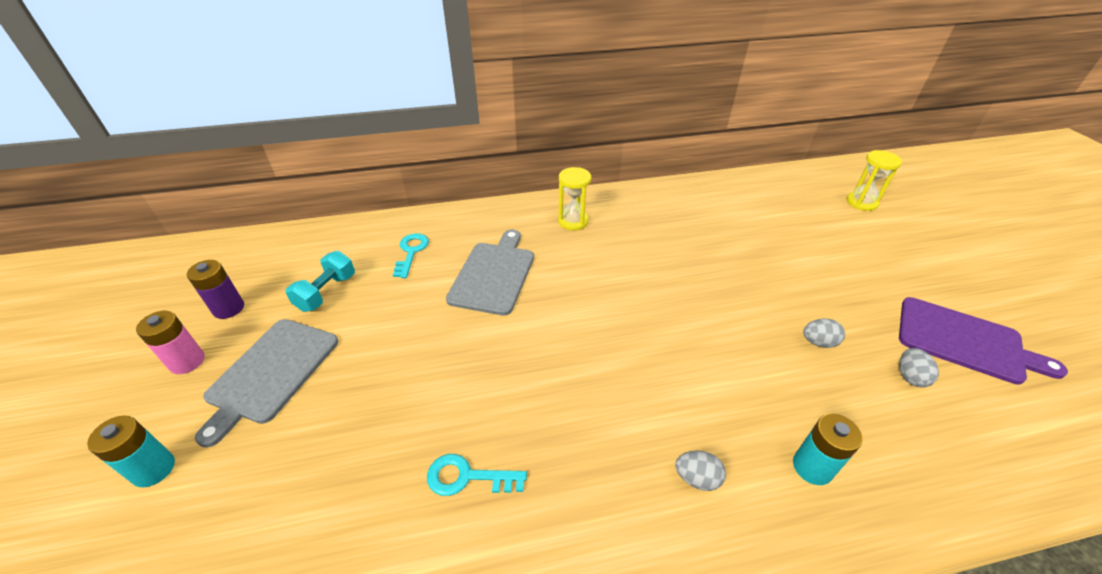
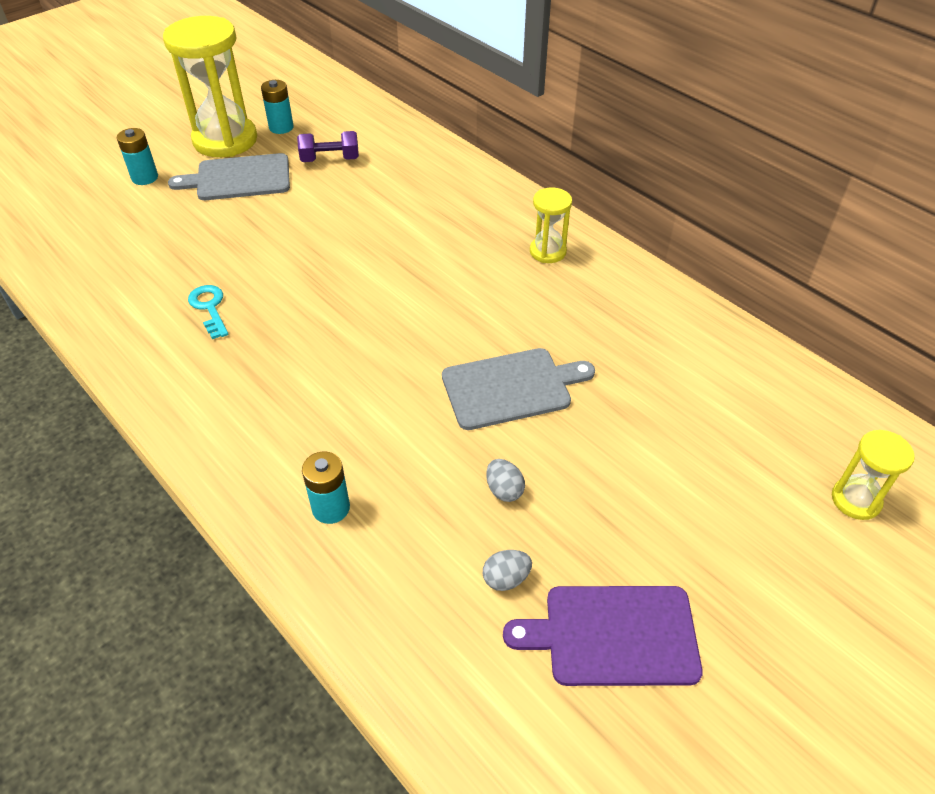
camera: 60 degrees right, 5 degrees up
pink battery [136,311,205,374] -> yellow hourglass [163,16,257,157]
purple battery [187,260,244,319] -> turquoise battery [261,80,294,134]
turquoise dumbbell [286,251,355,312] -> purple dumbbell [297,131,359,162]
turquoise key [393,233,429,278] -> none
grey cutting board [446,229,534,316] -> grey cutting board moved to [442,348,595,430]
grey egg [675,450,726,491] -> none
purple cutting board [899,297,1068,385] -> purple cutting board turned 90 degrees clockwise [503,586,703,686]

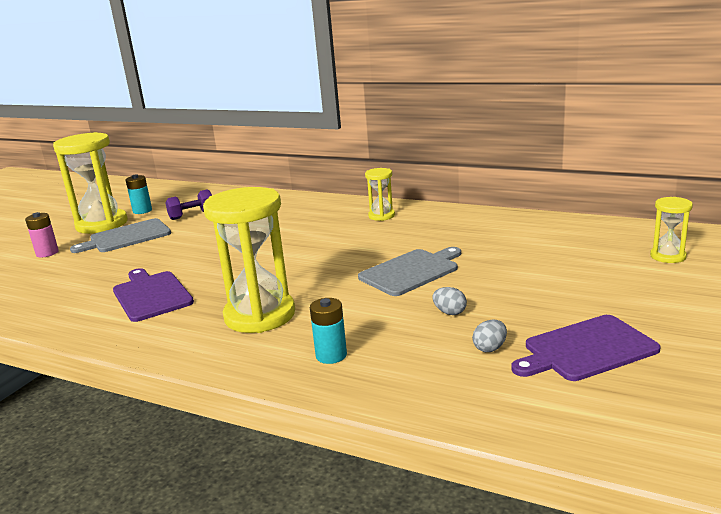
camera: 20 degrees left, 25 degrees down
turquoise battery [117,128,158,185] -> pink battery [25,212,59,257]
turquoise key [188,285,228,339] -> purple cutting board [113,268,194,322]
none -> yellow hourglass [203,187,295,333]

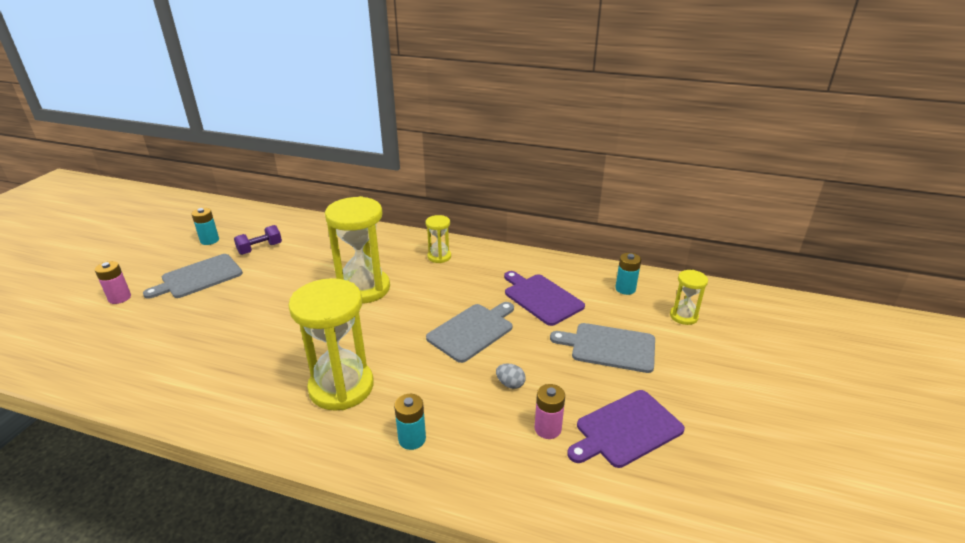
camera: 10 degrees left, 10 degrees up
yellow hourglass [53,132,128,234] -> yellow hourglass moved to [325,196,390,304]
purple cutting board [113,268,194,322] -> purple cutting board moved to [504,271,585,326]
grey egg [472,320,507,352] -> pink battery [535,384,565,439]
none -> grey cutting board [550,323,655,373]
none -> turquoise battery [615,253,641,295]

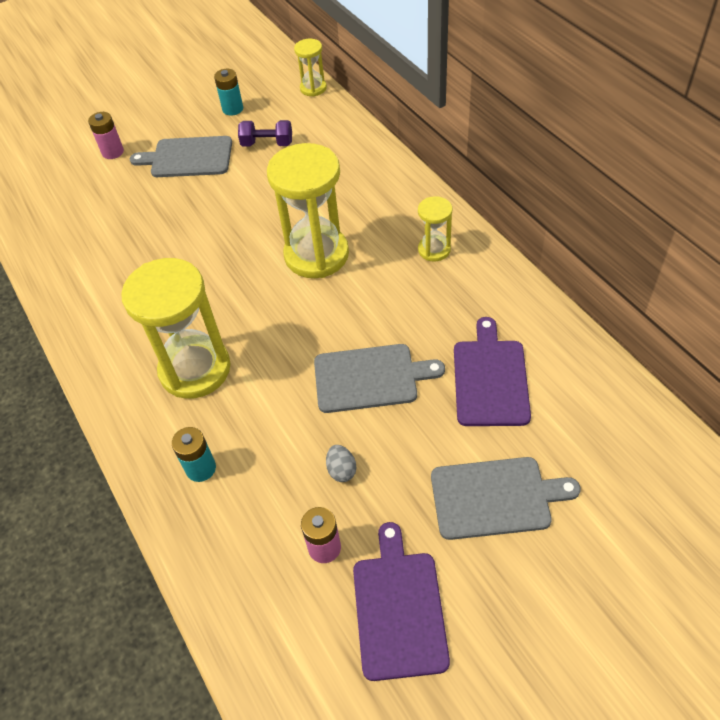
camera: 45 degrees right, 20 degrees up
grey cutting board [550,323,655,373] -> grey cutting board turned 120 degrees clockwise [431,457,581,540]
purple cutting board [567,390,685,468] -> purple cutting board turned 75 degrees clockwise [353,522,450,681]
turquoise battery [615,253,641,295] -> none
yellow hourglass [670,270,708,325] -> yellow hourglass moved to [294,39,327,97]

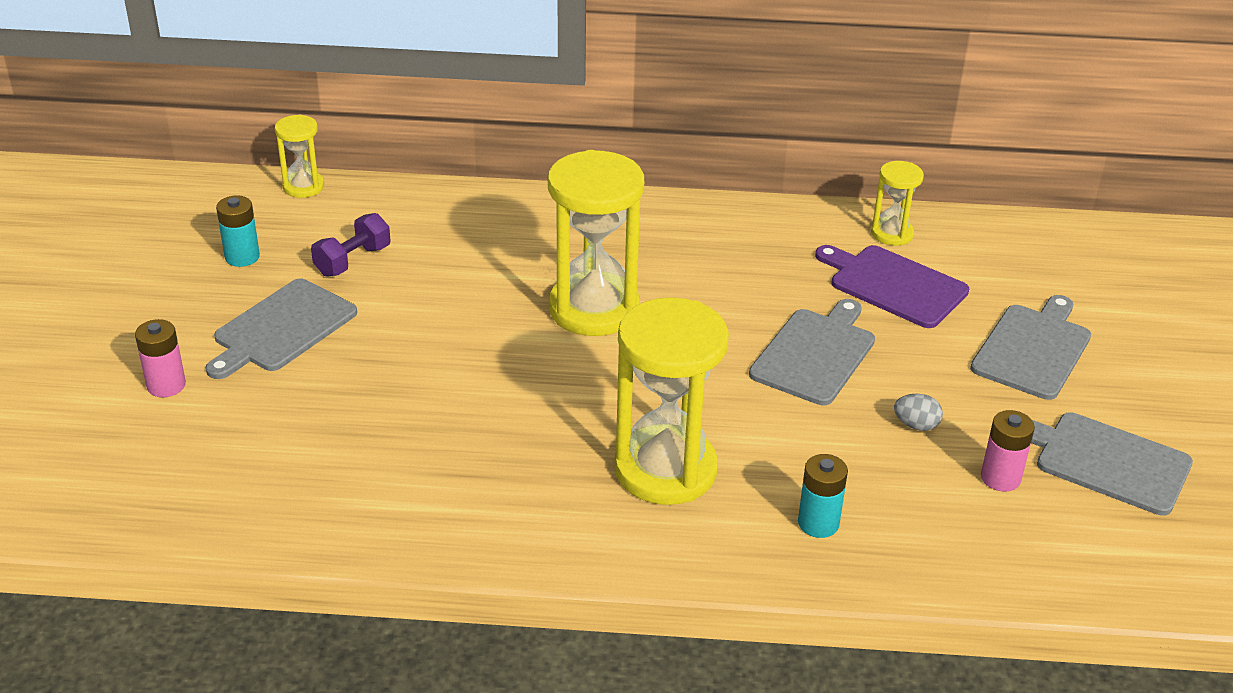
camera: 60 degrees left, 15 degrees down
purple cutting board [353,522,450,681] -> grey cutting board [1031,412,1193,516]
yellow hourglass [418,196,453,261] -> yellow hourglass moved to [871,161,924,246]

